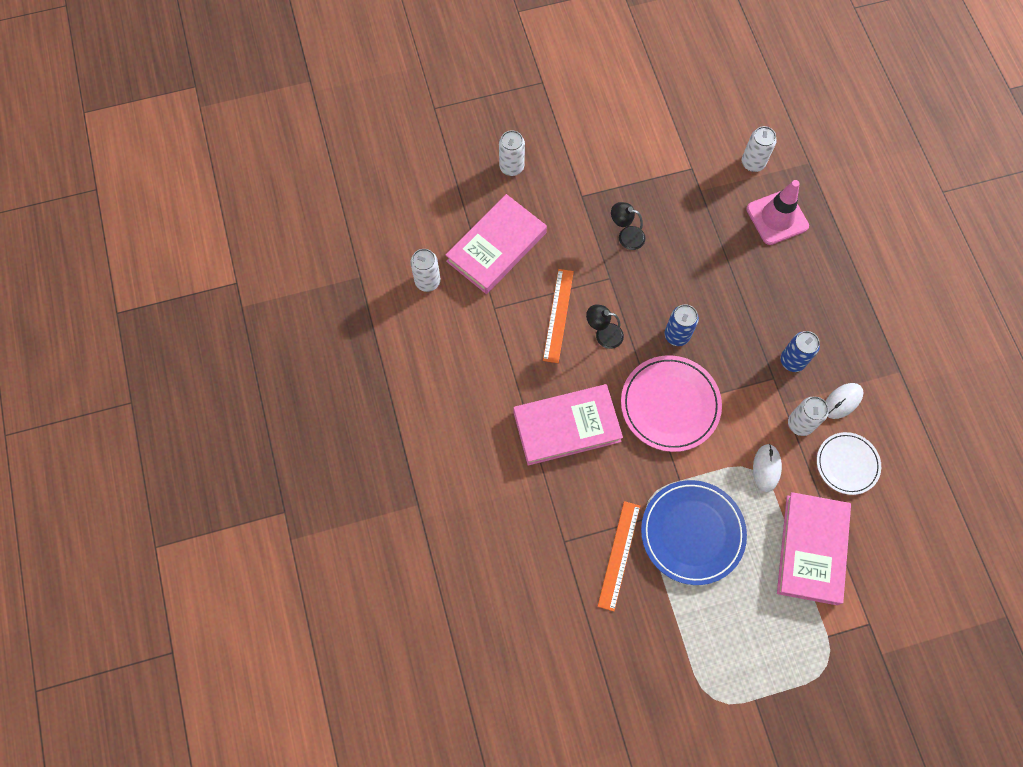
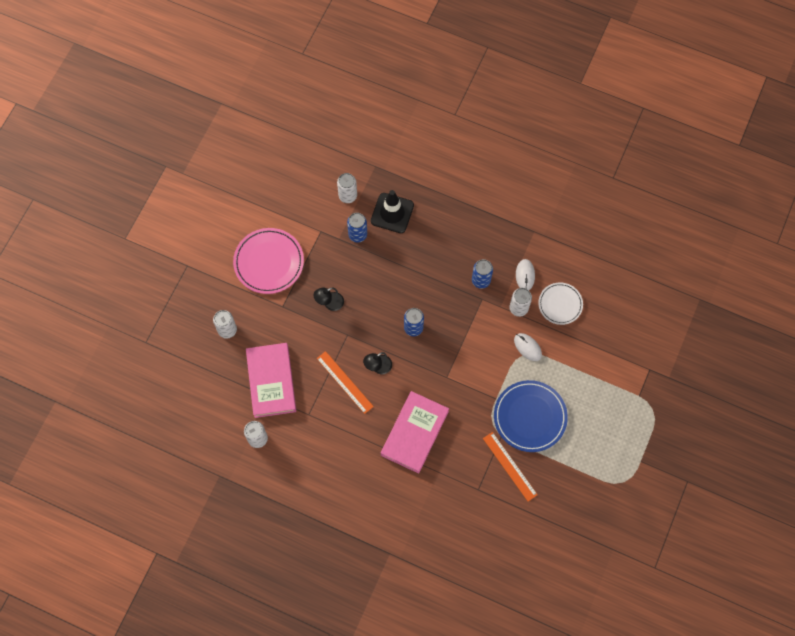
camera: 50 degrees left, 0 degrees up
pink plate [621,355,722,452] -> pink plate moved to [233,228,304,294]
pink traffic cone [746,180,809,245] -> black traffic cone [371,190,414,233]
pink book [777,492,851,605] -> none
none -> blue can [347,213,367,243]

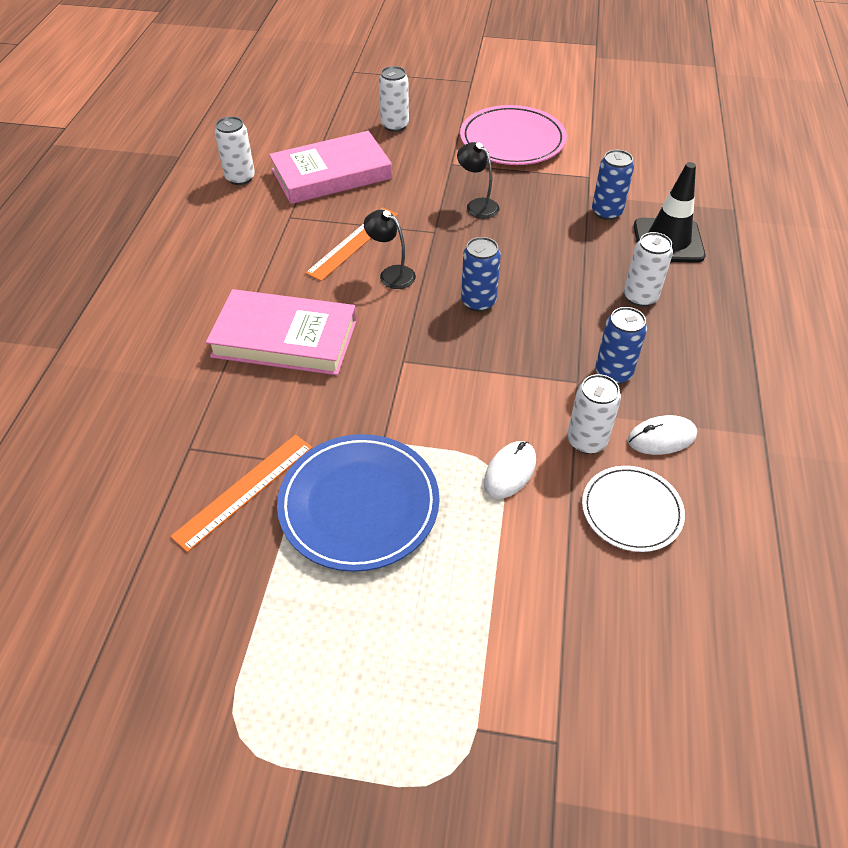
camera: 75 degrees right, 20 degrees down
white can [337,173,357,203] -> white can moved to [624,232,673,307]

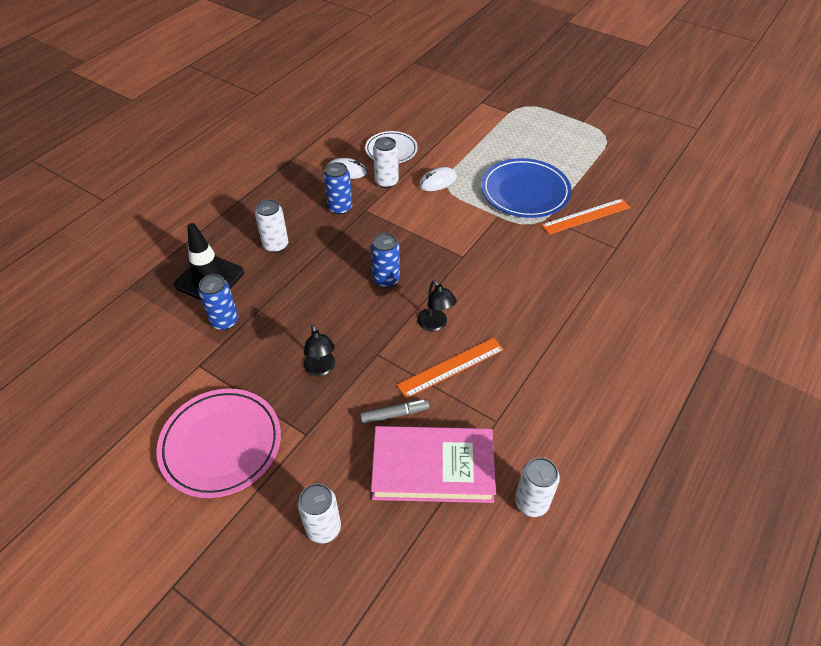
camera: 155 degrees left, 0 degrees up
pink book [206,289,357,375] -> none
none -> grey marker [360,399,429,424]

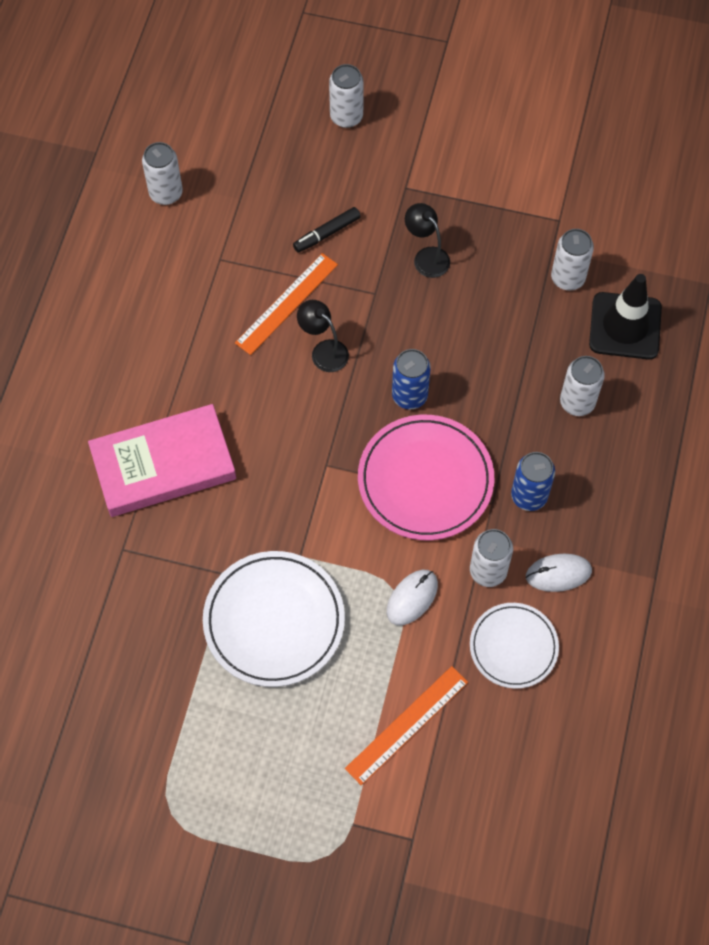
camera: 160 degrees right, 15 degrees up
pink plate [156,389,281,498] -> pink plate moved to [358,415,494,540]
blue can [198,274,238,330] -> white can [551,229,594,291]
grey marker [360,399,429,424] -> black marker [293,207,361,252]
pink book [371,426,496,503] -> pink book moved to [88,404,236,517]
blue plate [481,158,572,218] -> white plate [203,551,345,687]
orange ruler [541,198,630,235] -> orange ruler moved to [345,666,468,786]

